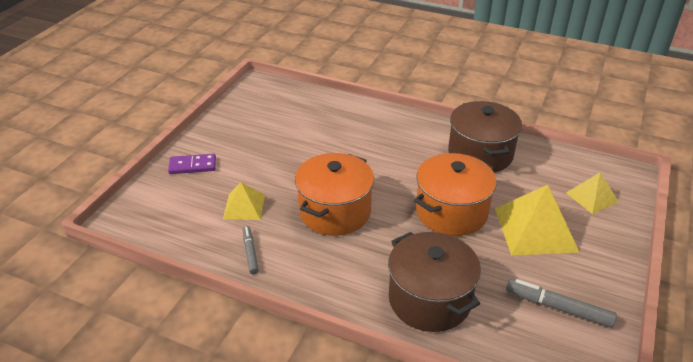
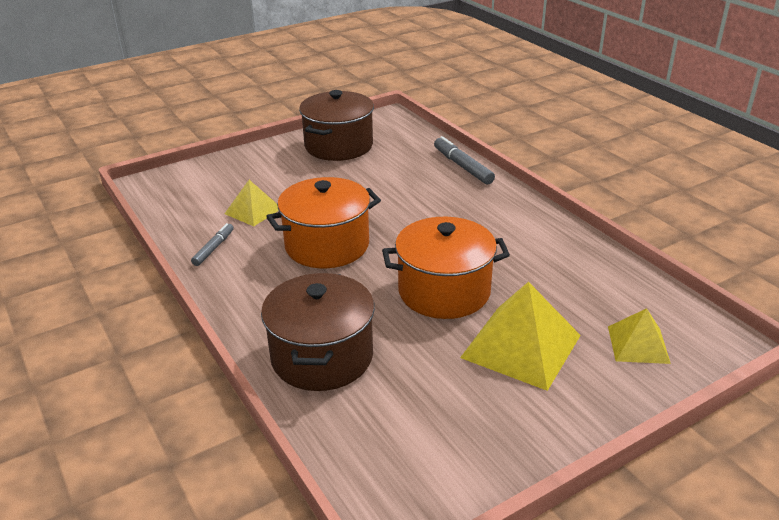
camera: 35 degrees right, 5 degrees down
purple domino [168,154,216,174] -> none
brown pot [448,101,522,173] -> brown pot moved to [299,90,374,161]
grey marker [506,279,617,328] -> grey marker moved to [434,136,495,184]

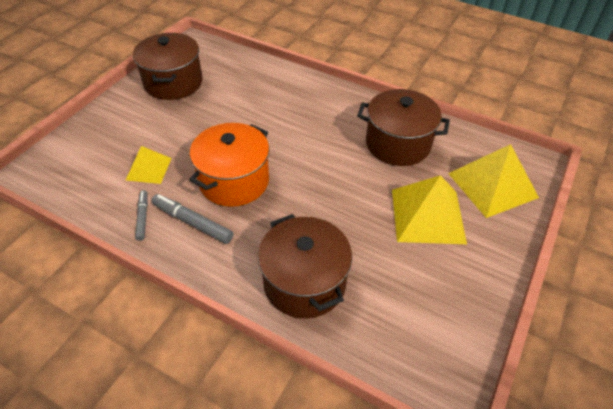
camera: 30 degrees left, 15 degrees up
orange pot [382,217,510,319] -> none
grey marker [434,136,495,184] -> grey marker moved to [152,194,233,244]
yellow pyramid [608,308,671,364] -> yellow pyramid [448,144,539,218], size x1.74
none -> brown pot [357,89,450,166]

